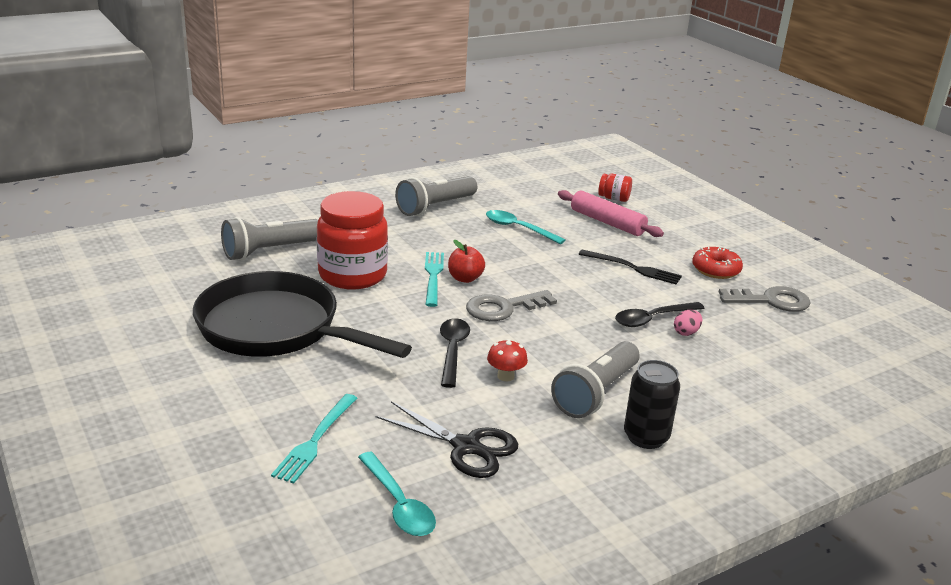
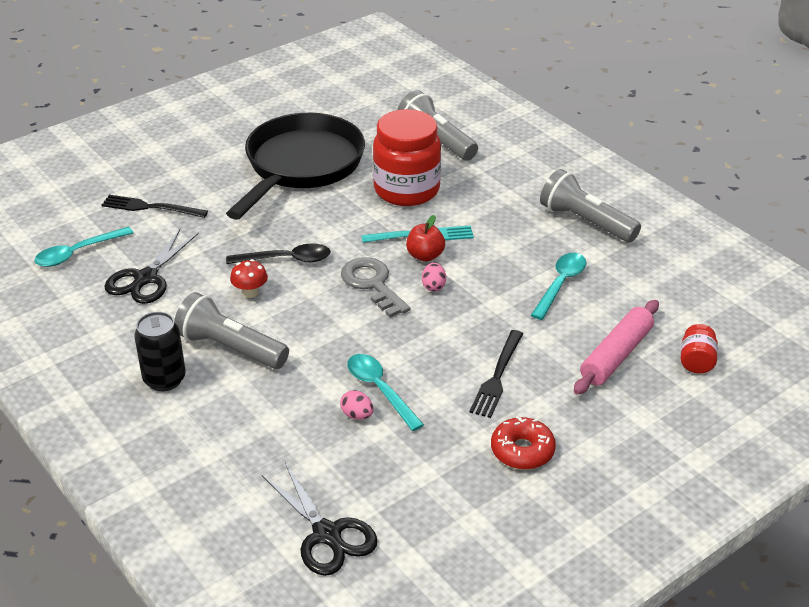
camera: 85 degrees right, 10 degrees up
turquoise fork [271,394,357,483] -> black fork [102,195,208,218]
black spoon [615,302,705,327] -> turquoise spoon [347,354,424,431]
grey key [719,286,811,312] -> none
none -> black scissors [262,463,378,576]
none -> pink egg [422,263,446,291]

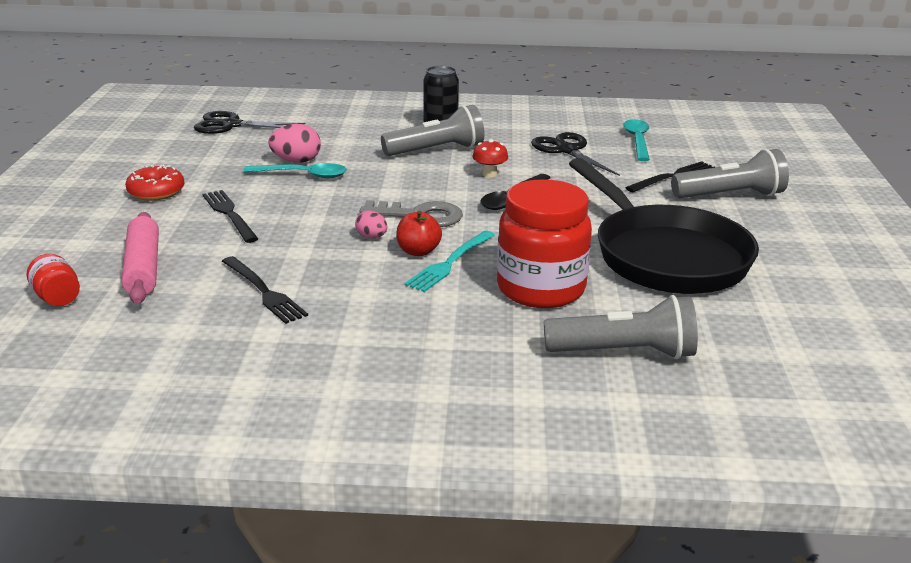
camera: 130 degrees right, 10 degrees down
pink egg [340,390,374,420] -> pink egg [268,124,321,163], size x1.64
turquoise spoon [531,253,586,320] -> black fork [222,256,308,324]
grey flashlight [540,169,641,243] -> grey flashlight moved to [671,149,789,198]

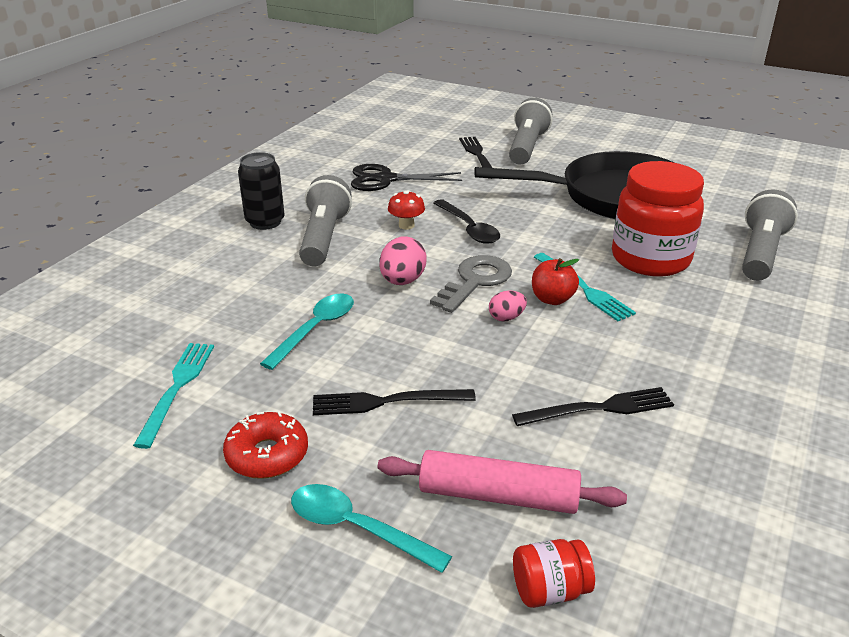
camera: 65 degrees left, 5 degrees up
black scissors [194,111,305,134] -> none
pink egg [268,124,321,163] -> pink egg moved to [379,236,427,285]
turquoise spoon [623,119,650,161] -> turquoise spoon moved to [291,484,452,573]
none -> turquoise fork [133,343,214,449]

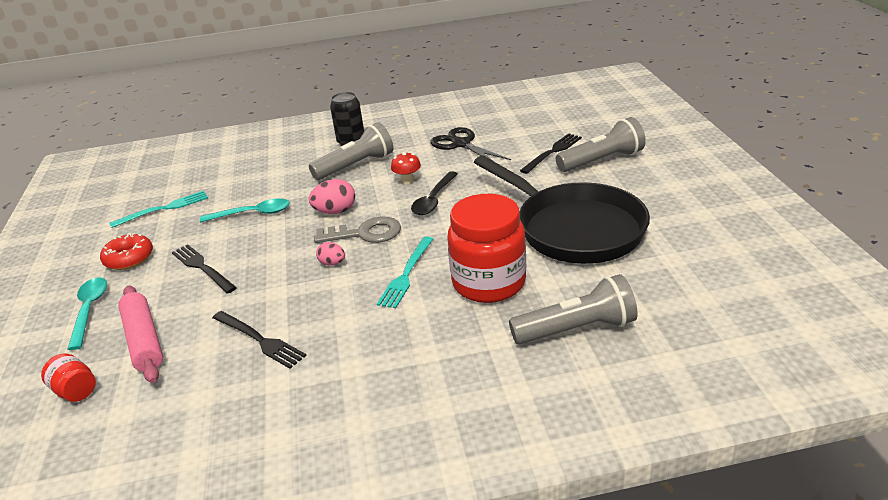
camera: 55 degrees right, 0 degrees up
red apple [532,258,579,305] -> none

